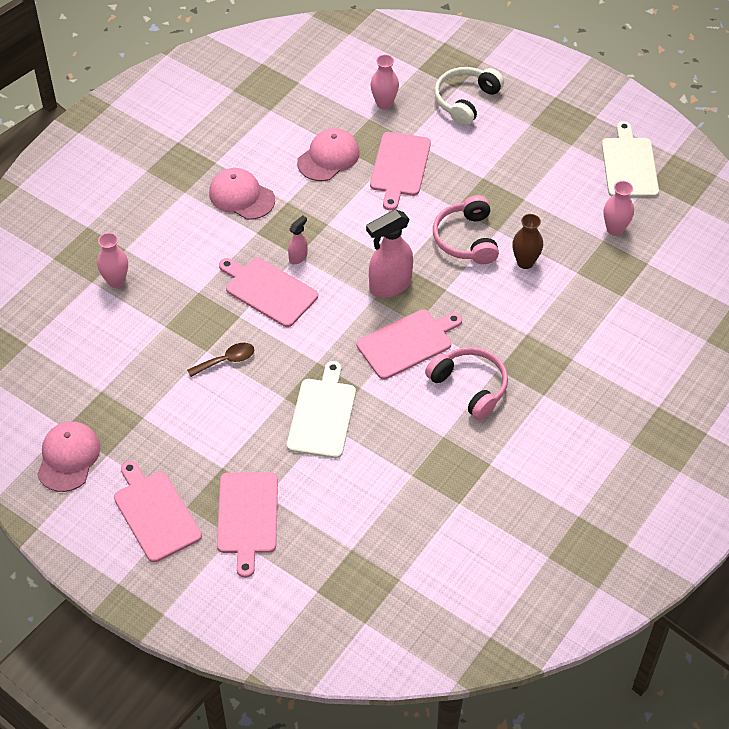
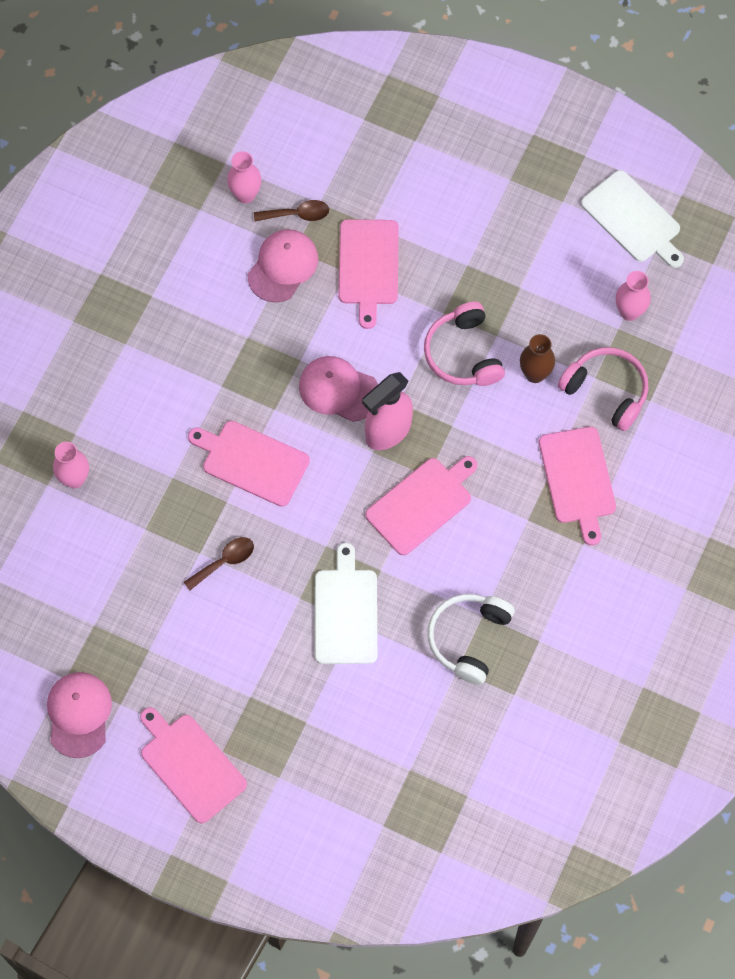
camera: 10 degrees left, 15 degrees up
pink cap [209,168,275,220] -> pink cap moved to [299,356,378,422]
pink cutting board [217,472,278,578] -> pink cutting board moved to [539,427,616,546]
pink spray bottle [288,215,308,264] -> none
pink vase [370,55,399,109] -> pink vase moved to [227,151,262,203]
pink headphones [425,347,508,420] -> pink headphones moved to [558,347,649,431]
white headphones [434,67,504,126] -> white headphones moved to [428,594,515,685]
white cutting board [602,121,659,197] -> white cutting board turned 150 degrees clockwise [581,170,684,268]
none -> brown spoon [254,200,329,221]

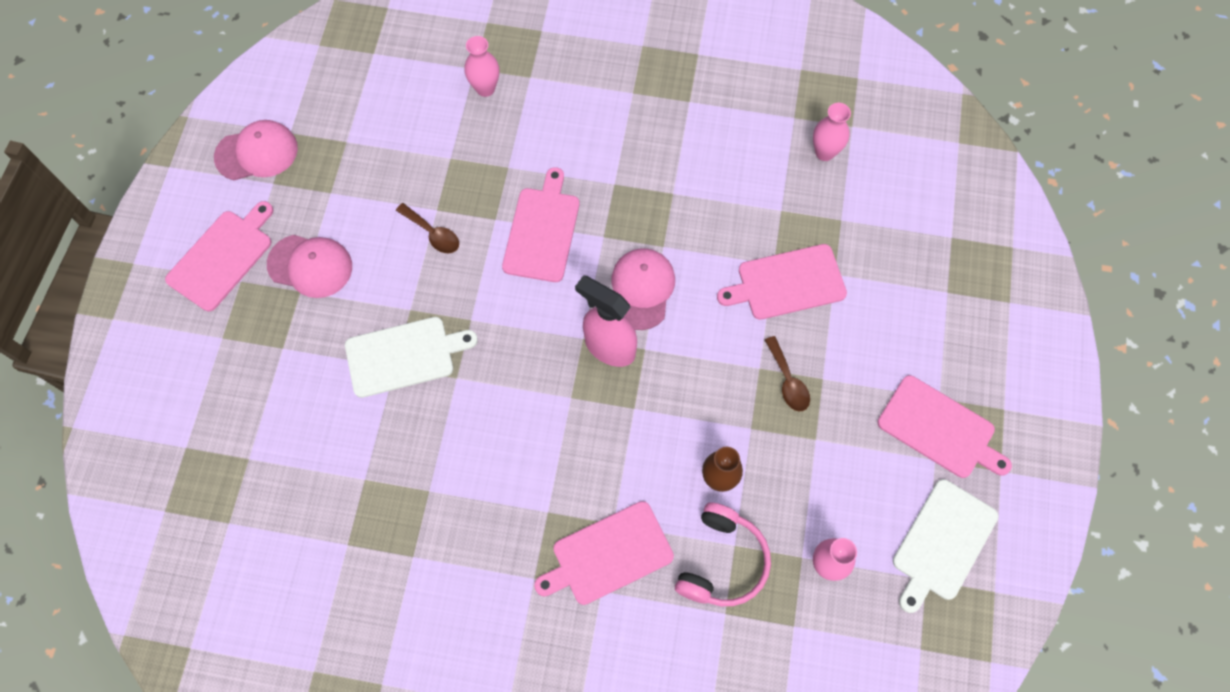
camera: 75 degrees right, 0 degrees up
pink cap [247,229,318,303] -> pink cap moved to [267,235,352,298]
brown spoon [254,200,329,221] -> brown spoon moved to [765,336,810,412]
pink cutting board [365,456,478,555] -> pink cutting board moved to [877,375,1012,478]
pink headphones [424,301,505,386] -> none
white headphones [428,594,515,685] -> none

